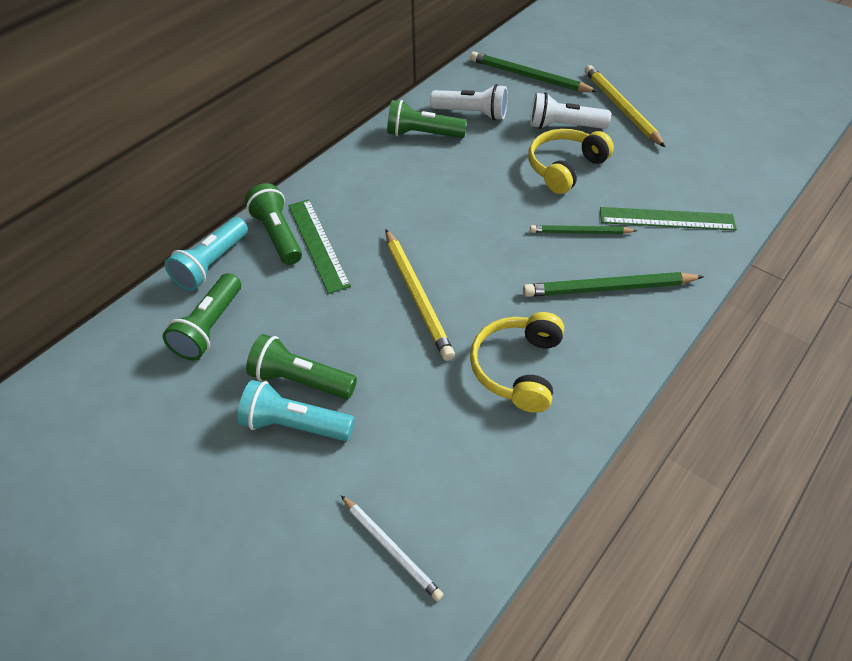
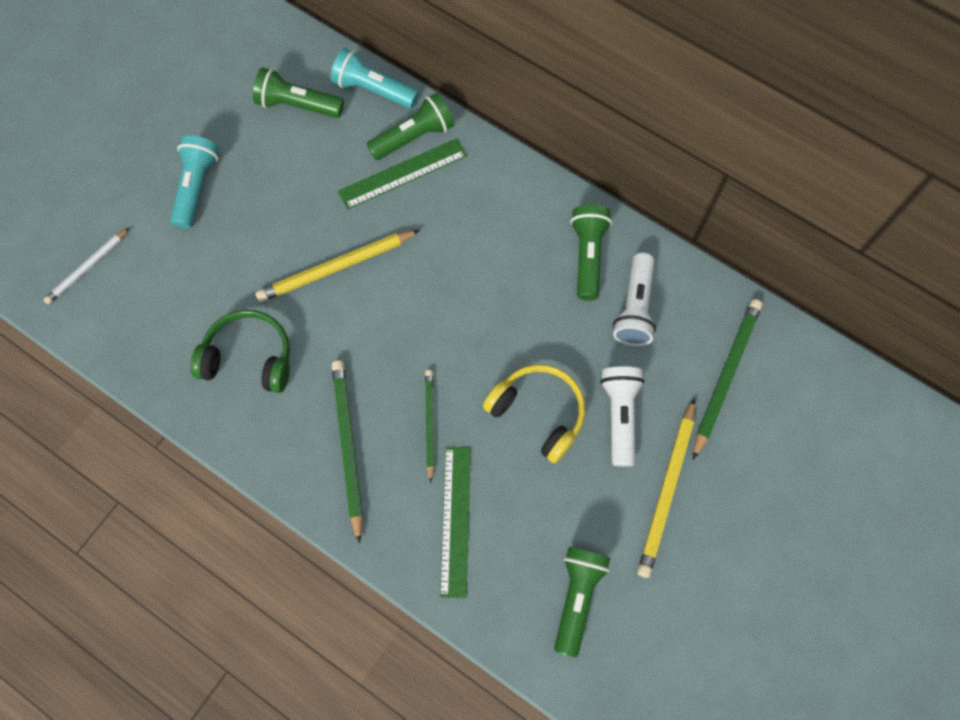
camera: 85 degrees right, 20 degrees up
green flashlight [246,334,357,399] -> green flashlight moved to [554,547,610,657]
yellow headphones [470,312,564,413] -> green headphones [190,310,290,393]
yellow pencil [585,65,665,147] -> yellow pencil turned 135 degrees clockwise [637,398,695,578]

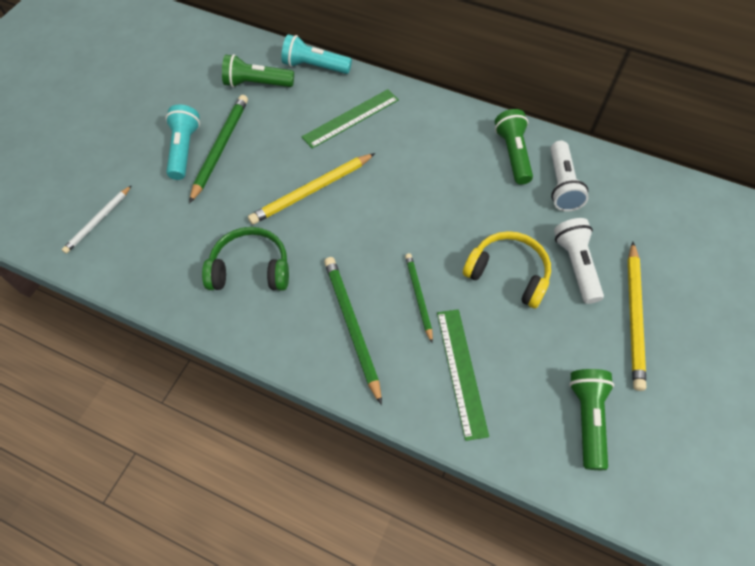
camera: 10 degrees left, 10 degrees down
green flashlight [367,93,455,160] -> none
green pencil [693,299,762,460] -> green pencil moved to [189,95,248,203]

